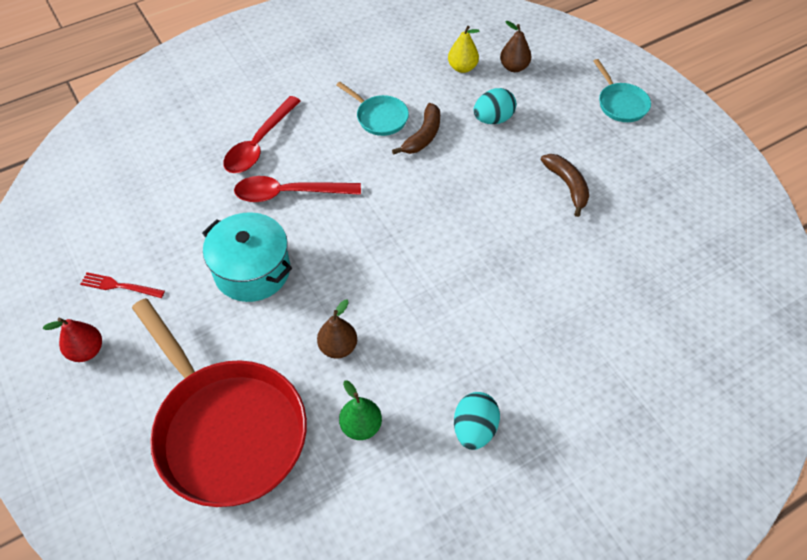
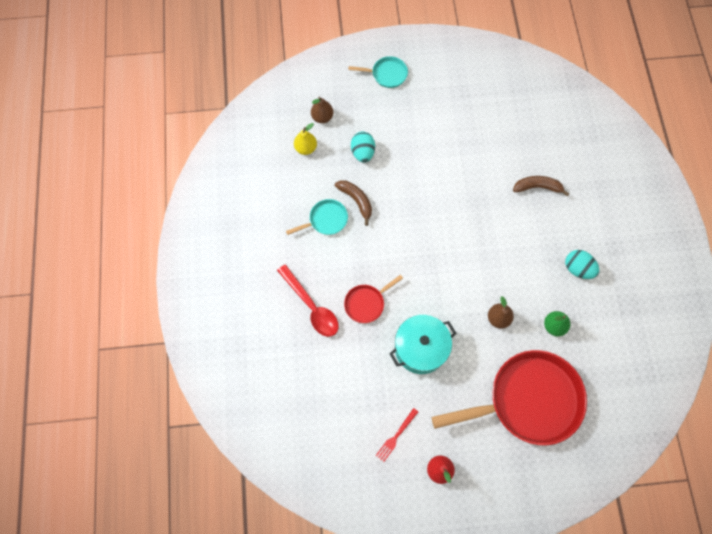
camera: 65 degrees left, 15 degrees up
red spoon [234,176,361,202] -> red pan [344,275,403,323]
brown banana [541,154,589,217] -> brown banana moved to [513,176,569,196]

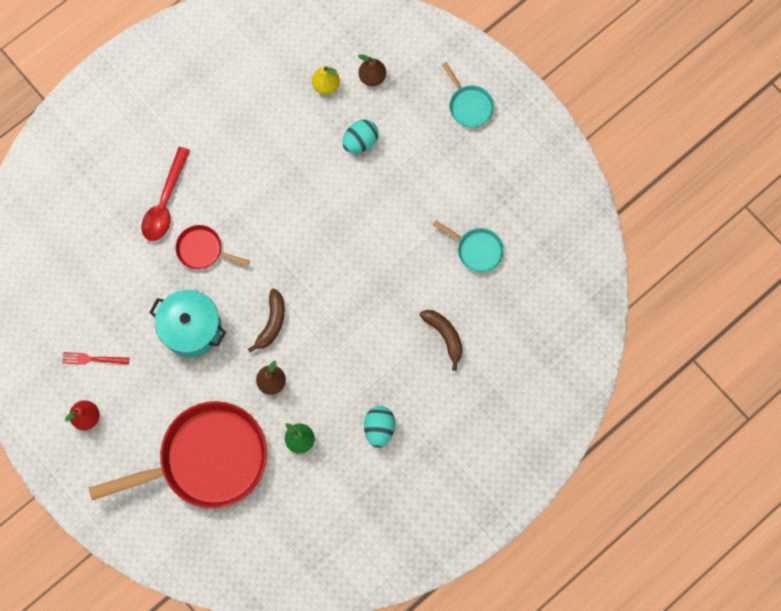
camera: 55 degrees right, 5 degrees up
turquoise pan [286,199,348,235] -> turquoise pan moved to [433,221,504,272]
brown banana [335,180,372,226] -> brown banana moved to [248,289,285,353]
red pan [432,350,587,445] -> red pan turned 60 degrees counterclockwise [89,401,267,508]

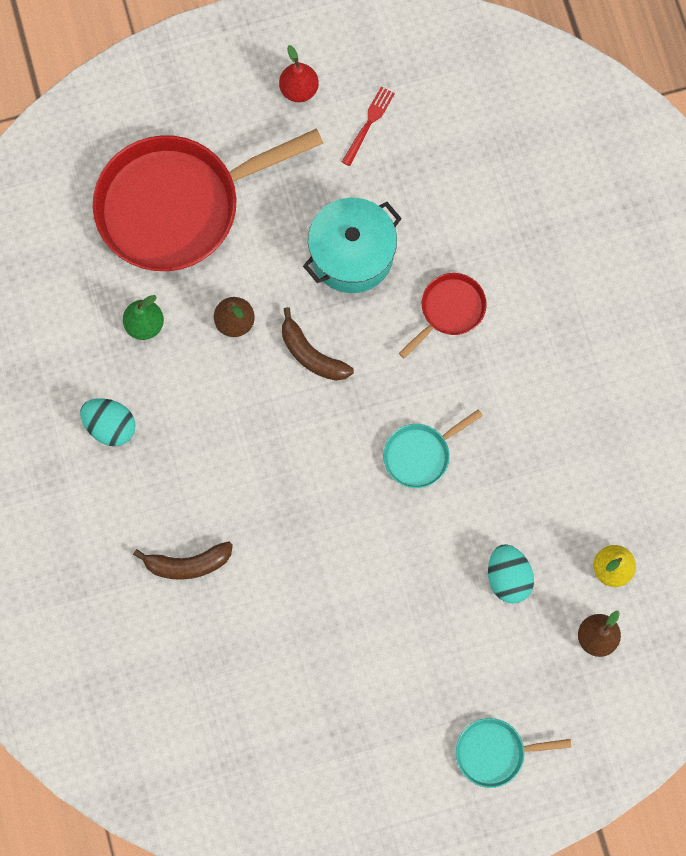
camera: 115 degrees right, 0 degrees up
red pan [89,401,267,508] -> red pan turned 60 degrees clockwise [93,128,323,271]
red spoon [142,147,190,241] -> none
turquoise pan [433,221,504,272] -> turquoise pan moved to [383,409,483,488]

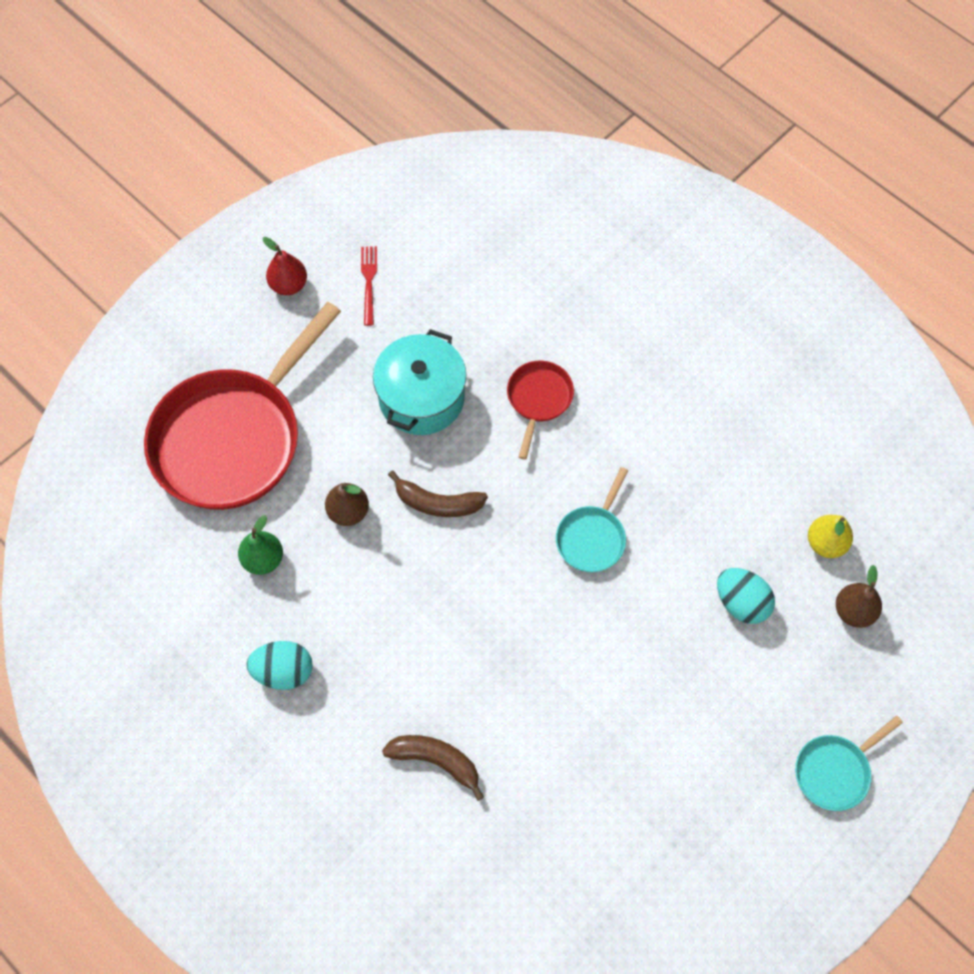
camera: 30 degrees left, 10 degrees down
brown banana [133,541,233,580] -> brown banana turned 120 degrees counterclockwise [382,735,484,801]

